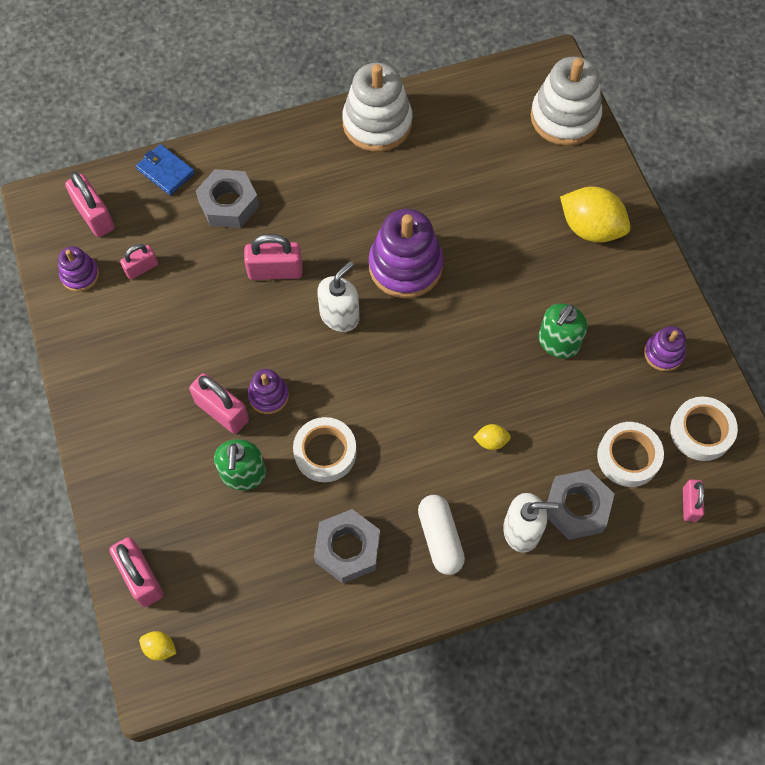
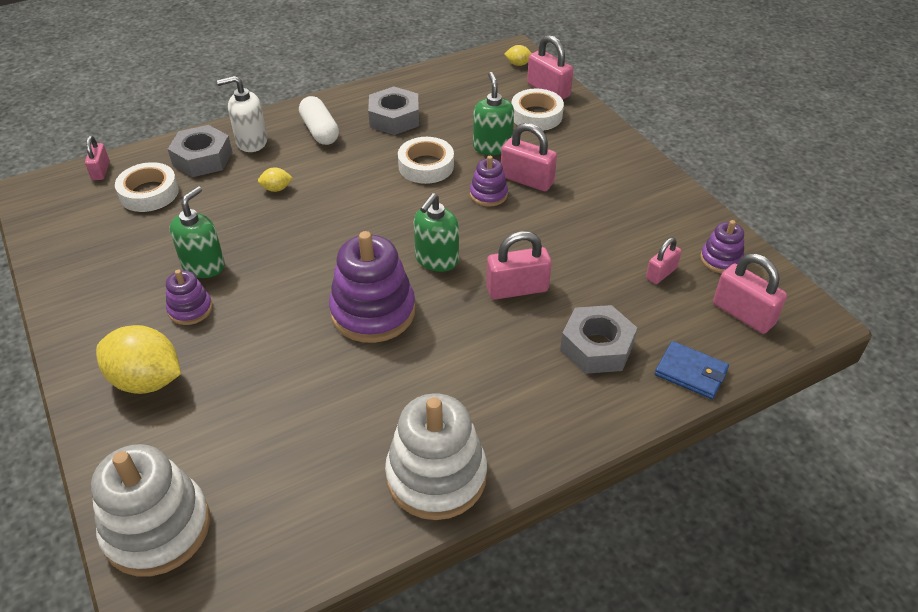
camera: 170 degrees right, 20 degrees down
white soap dispenser [317,261,360,332] -> green soap dispenser [413,193,459,272]
purple stacking toy [644,326,686,371] -> purple stacking toy moved to [166,270,213,325]
white tape [670,397,738,461] -> white tape moved to [511,89,564,131]

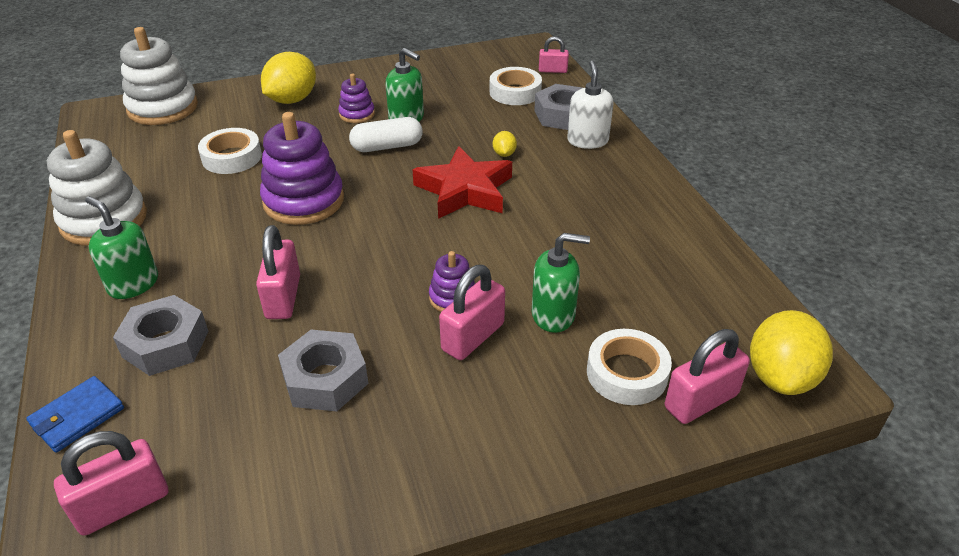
camera: 100 degrees right, 5 degrees down
white capsule [299,96,339,145] -> white capsule moved to [349,117,423,152]
grey nut [368,86,419,135] -> grey nut moved to [278,330,368,411]
white tape [398,137,454,184] -> white tape moved to [198,128,262,174]
green soap dispenser [413,193,459,272] -> green soap dispenser moved to [85,196,158,299]
yellow lemon [504,45,532,66] -> yellow lemon [750,310,833,395], size x2.22
pink padlock [646,237,682,284] -> none
purple stacking toy [700,220,744,273] -> none
none -> red star [412,146,512,219]

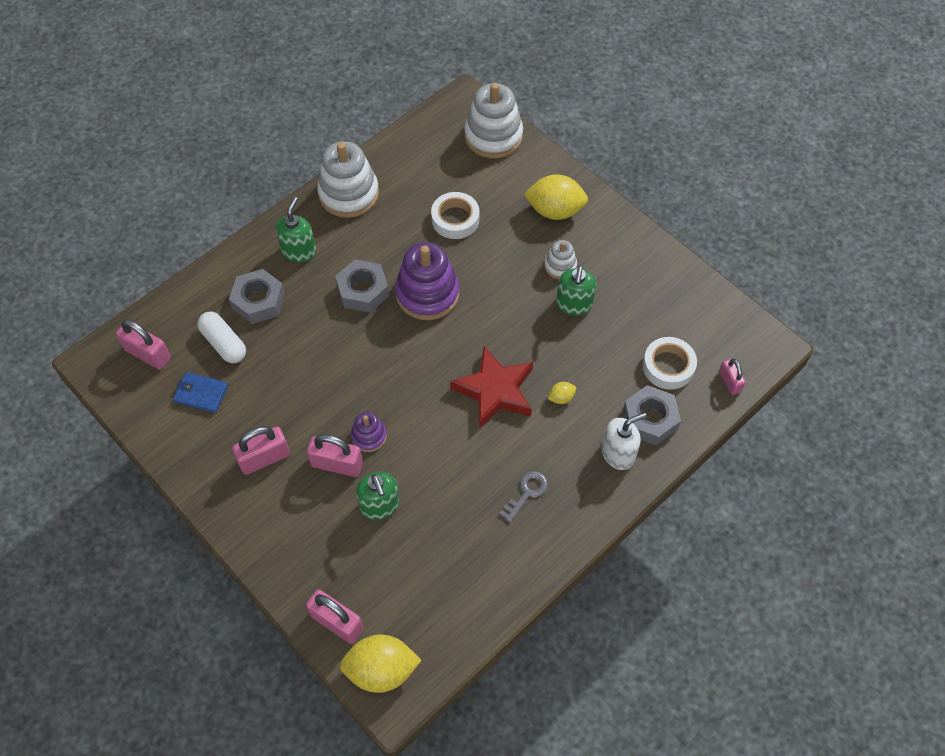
camera: 65 degrees right, 20 degrees up
blue wallet [26,376,124,453] -> blue wallet moved to [173,372,228,413]
pink padlock [256,225,300,319] -> pink padlock moved to [232,426,290,475]
grey nut [278,330,368,411] -> grey nut moved to [335,259,389,313]
purple stacking toy [338,73,375,123] -> white stacking toy [544,240,577,279]
white capsule [349,117,423,152] -> white capsule moved to [197,312,246,363]
white tape [587,329,672,405] -> none
none -> grey key [499,471,548,523]

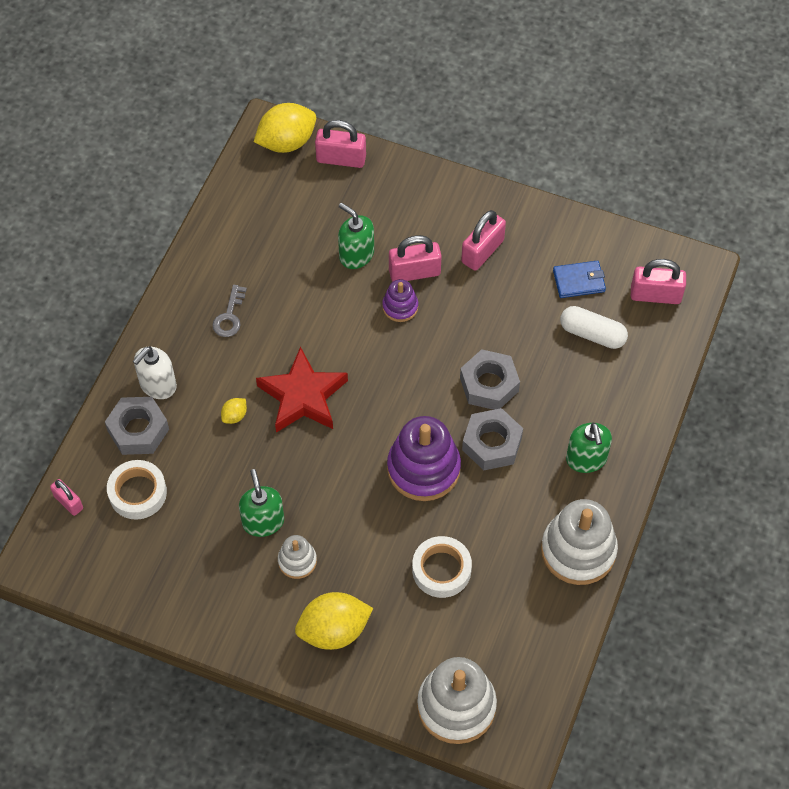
camera: 155 degrees right, 0 degrees up
grey nut [229,269,285,324] -> grey nut moved to [460,349,520,410]

